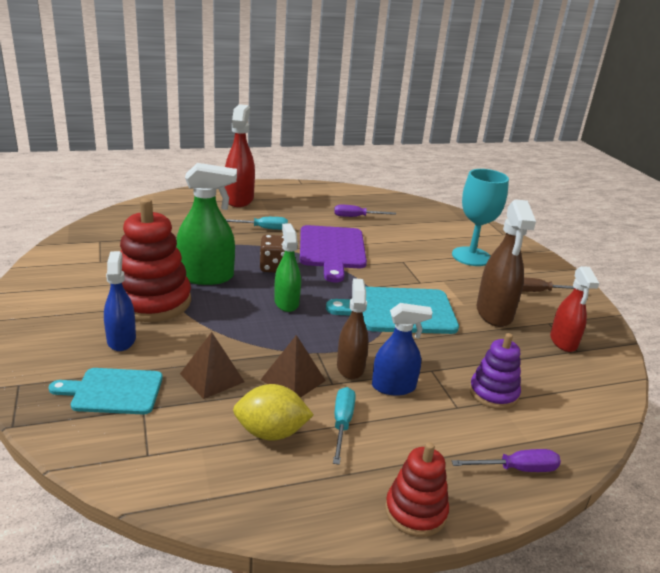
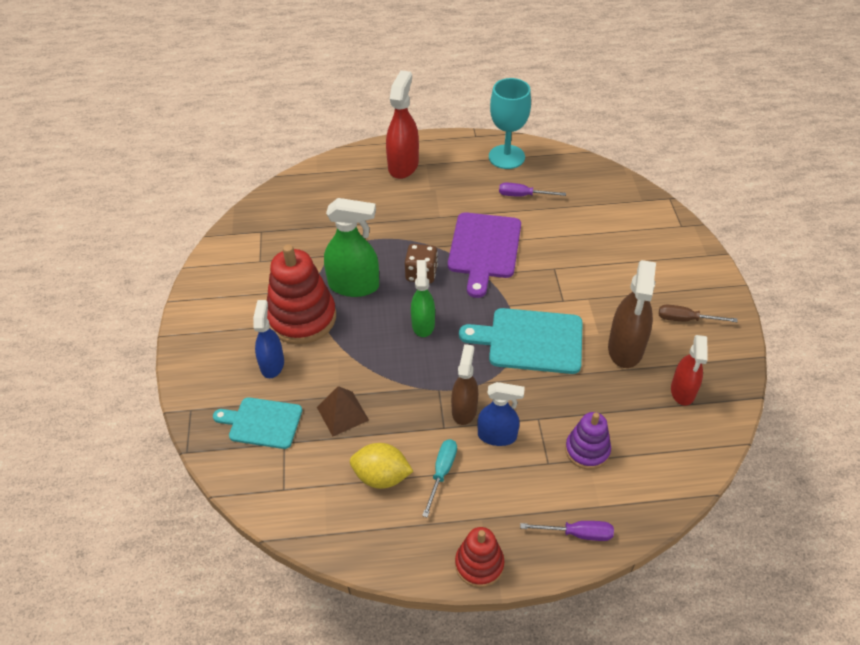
camera: 15 degrees right, 20 degrees up
turquoise screwdriver [226,217,288,230] -> none
brown pyramid [261,335,326,398] -> none
turquoise goblet [452,169,509,266] -> turquoise goblet moved to [489,78,531,169]

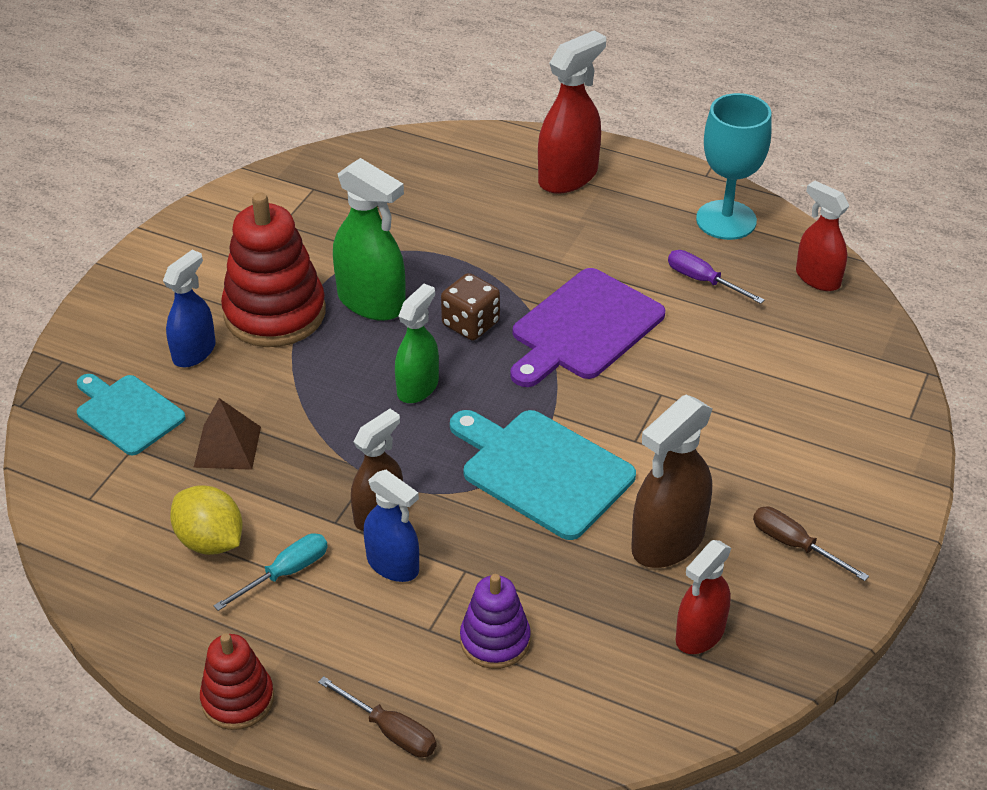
camera: 30 degrees right, 5 degrees down
purple screwdriver [520,521,614,541] -> brown screwdriver [318,676,436,758]
none -> red spray bottle [796,180,850,291]

